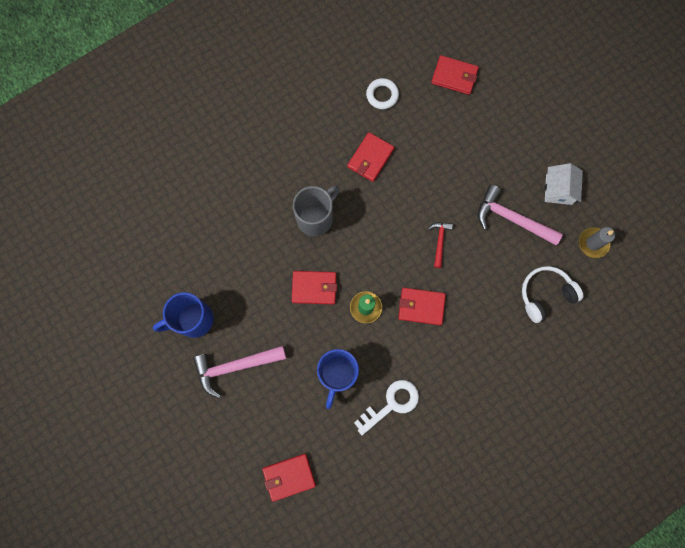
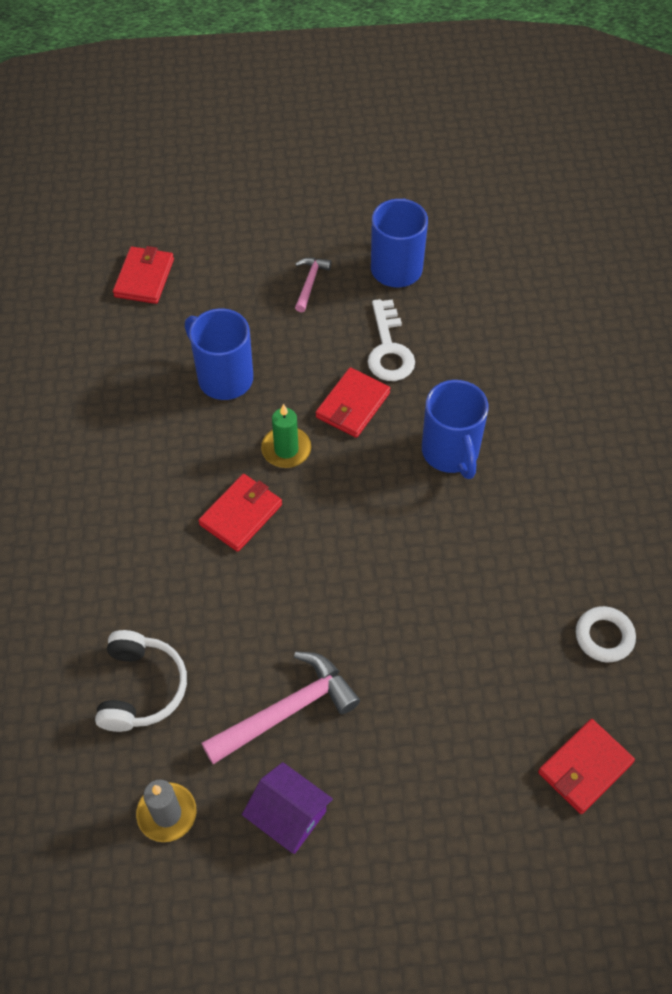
camera: 120 degrees right, 20 degrees down
pink hammer [193,345,286,398] -> pink hammer [295,258,331,312], size x0.54
grey mug [293,185,340,236] -> blue mug [422,380,489,479]
red wallet [347,132,394,182] -> none
white key [354,380,419,435] -> white key moved to [368,299,415,381]
red hammer [428,222,453,268] -> none
white house [545,163,583,205] -> purple house [242,762,333,854]

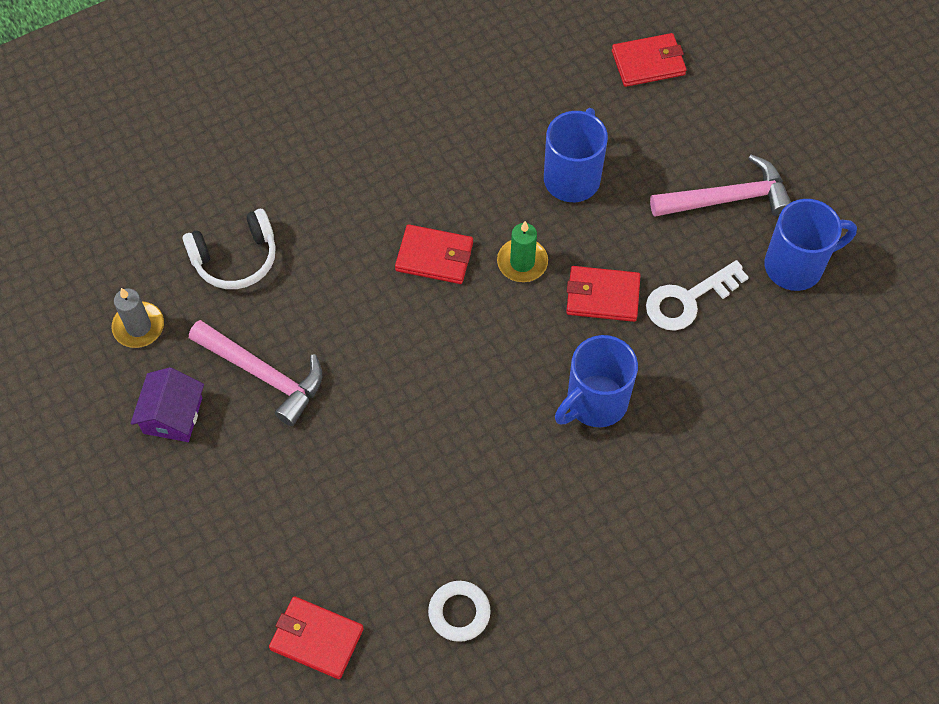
camera: 65 degrees right, 5 degrees up
pink hammer [295,258,331,312] -> pink hammer [650,155,791,217], size x1.85

